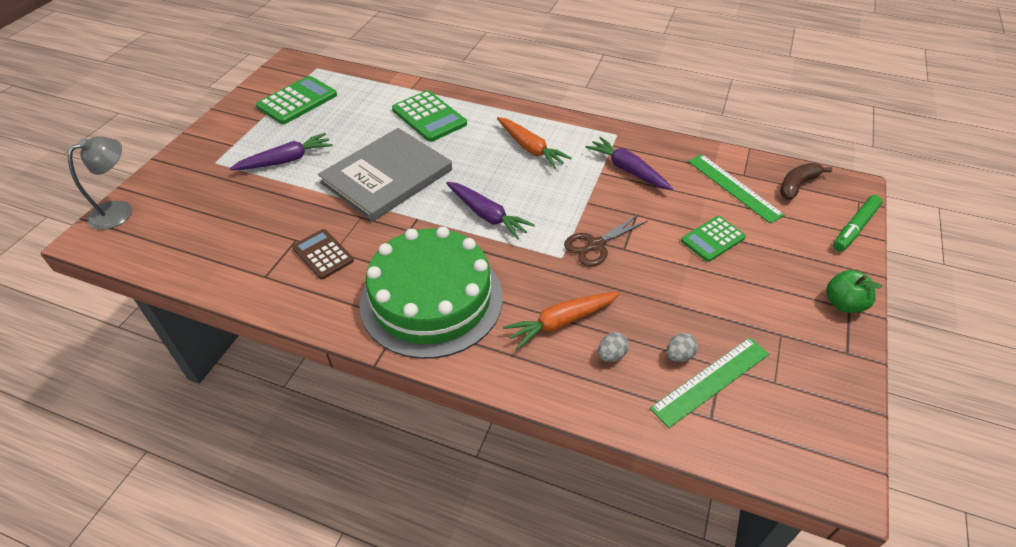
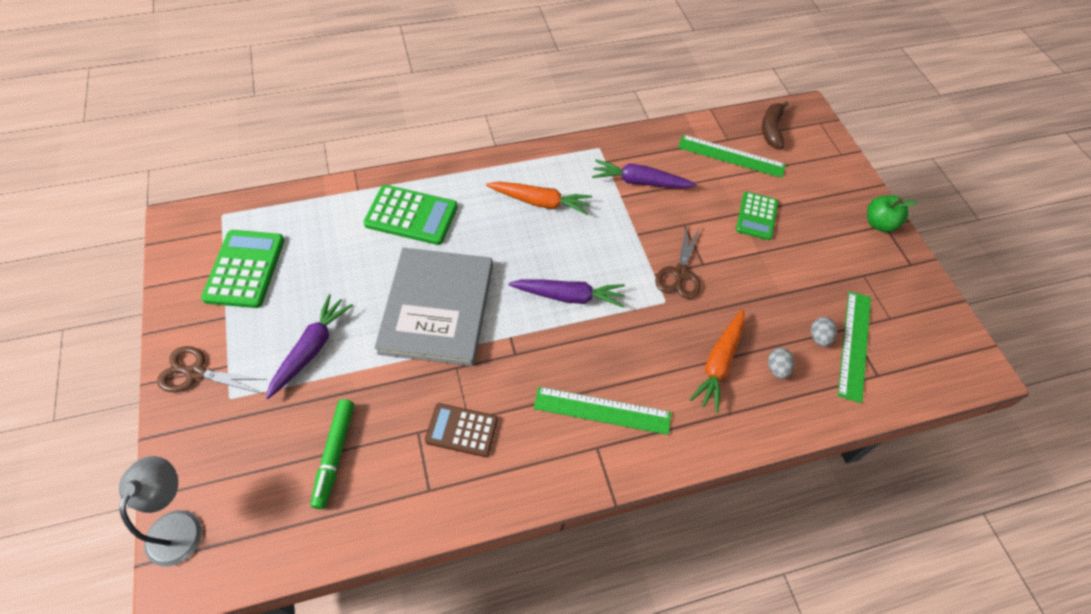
camera: 40 degrees left, 10 degrees up
green cake [359,227,503,359] -> green ruler [534,387,671,435]
green marker [833,195,882,252] -> green marker moved to [310,399,354,509]
none -> brown scissors [157,346,267,393]

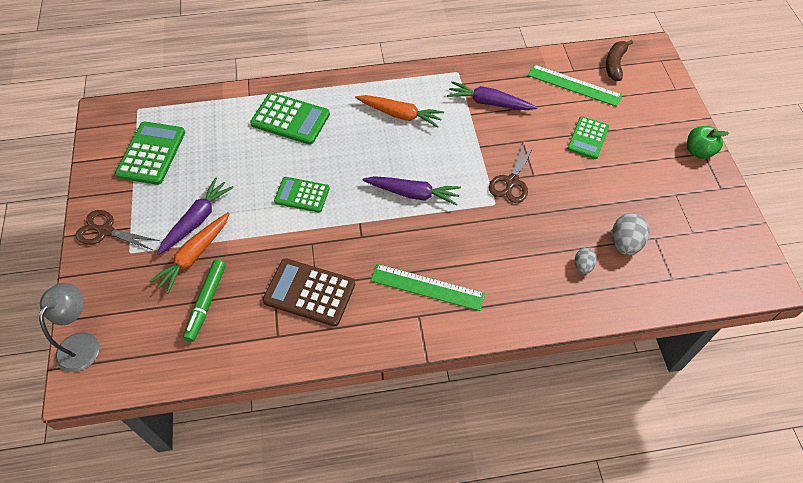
camera: 10 degrees right, 0 degrees up
grey book [374,248,493,366] -> green calculator [274,177,330,213]
brown calculator [425,403,498,457] -> brown calculator [263,258,355,327], size x1.51
orange carrot [689,309,745,413] -> orange carrot moved to [149,212,230,294]
grey egg [811,317,837,347] -> grey egg [612,213,649,255], size x1.67
green ruler [838,291,871,403] -> none

